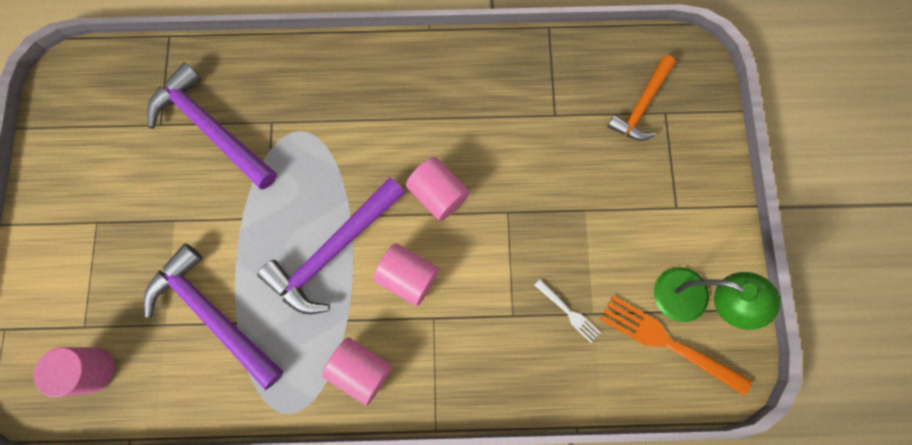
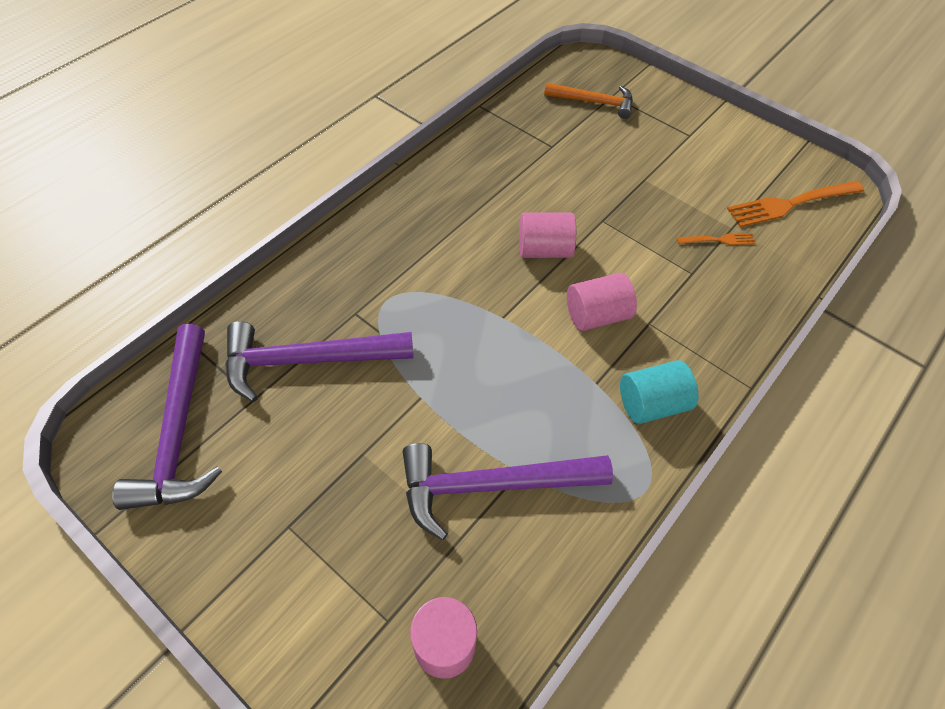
camera: 50 degrees left, 20 degrees down
purple hammer [257,177,405,314] -> purple hammer moved to [112,324,222,510]
pink cylinder [322,338,392,406] -> turquoise cylinder [620,360,699,424]
white fork [534,279,601,343] -> orange fork [677,233,756,245]
orange hammer [607,55,675,141] -> orange hammer turned 60 degrees counterclockwise [544,83,633,119]
green lamp [654,267,780,330] -> none

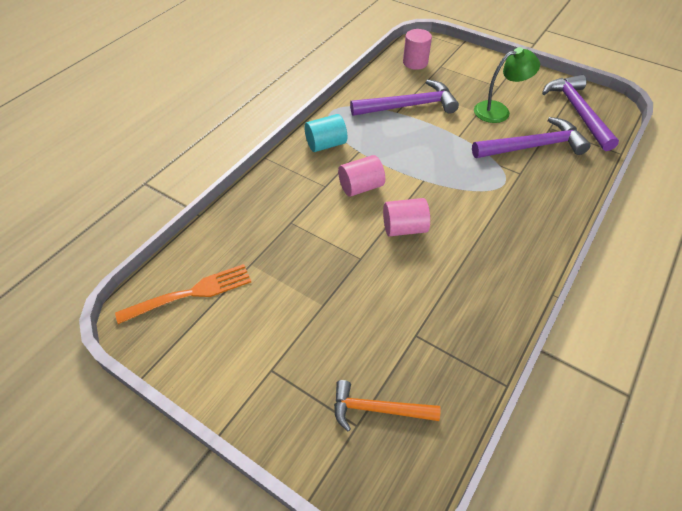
camera: 175 degrees right, 5 degrees down
orange fork [677,233,756,245] -> none
none -> green lamp [474,47,540,123]

